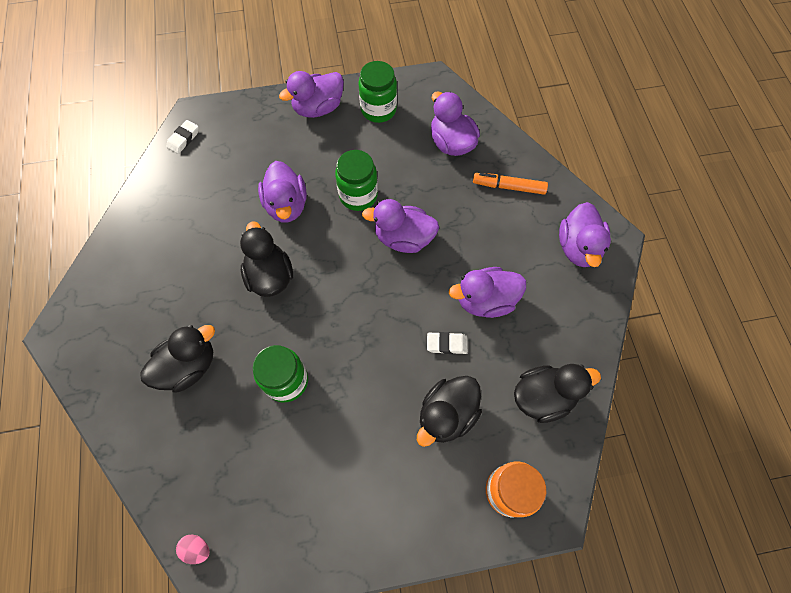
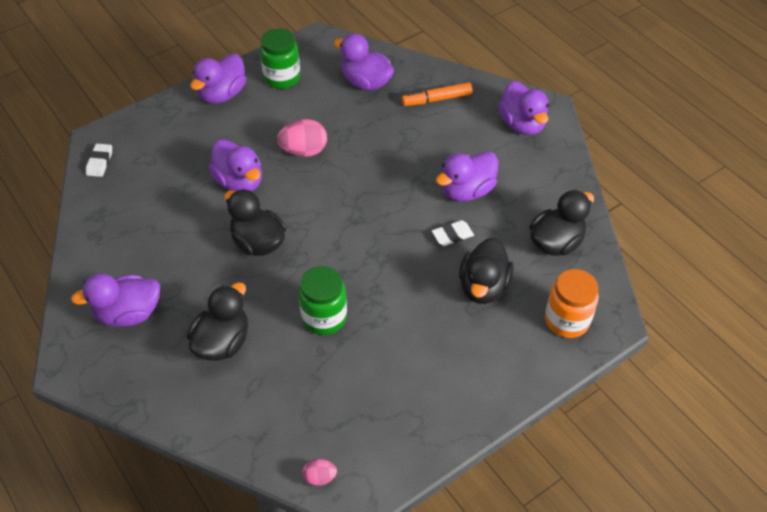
camera: 25 degrees left, 15 degrees down
green jar [335,150,378,211] -> pink egg [277,119,327,157]
purple duck [362,199,439,253] -> purple duck moved to [71,273,160,327]

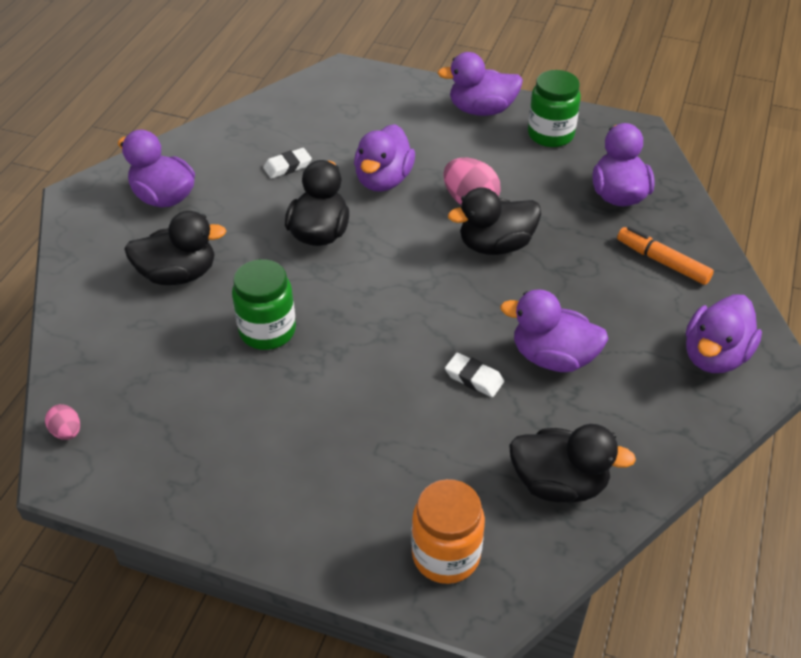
camera: 55 degrees right, 5 degrees down
white eraser [86,144,112,177] -> white eraser moved to [263,148,312,179]
black duck [459,238,514,304] -> black duck moved to [448,187,541,255]

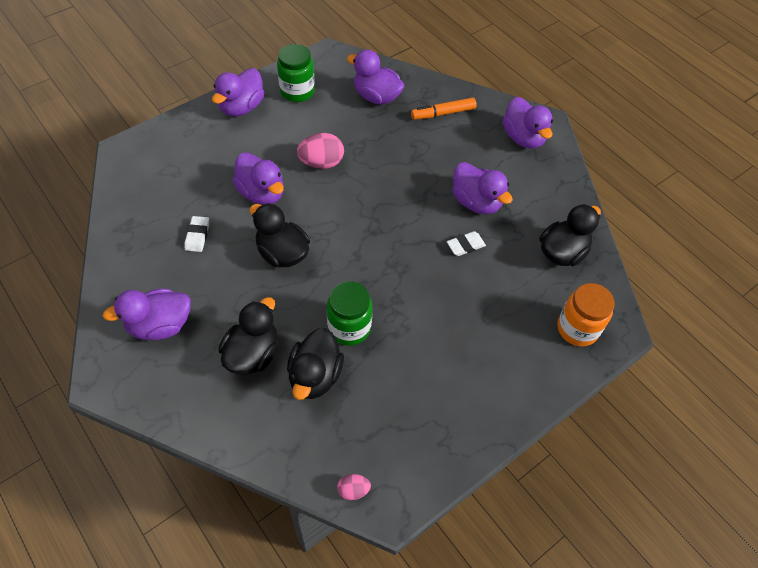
camera: 60 degrees left, 10 degrees up
black duck [448,187,541,255] -> black duck moved to [287,328,344,400]
purple duck [500,289,608,372] -> purple duck turned 90 degrees counterclockwise [452,162,513,214]

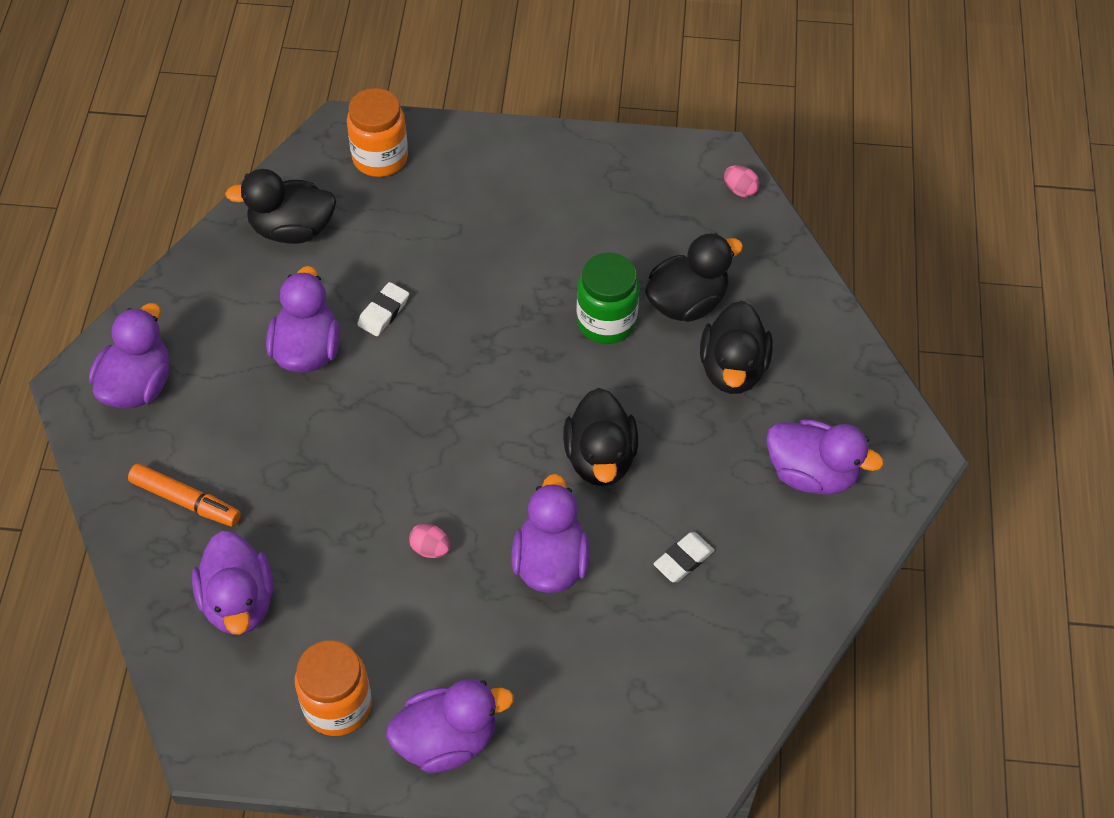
camera: 135 degrees left, 0 degrees up
black duck [219,297,278,375] -> black duck turned 60 degrees counterclockwise [700,301,773,394]
green jar [277,44,315,102] -> orange jar [295,640,372,736]
pink egg [297,133,344,169] -> pink egg [409,523,450,558], size x0.54
white eraser [447,231,486,256] -> white eraser turned 75 degrees counterclockwise [357,282,409,336]

